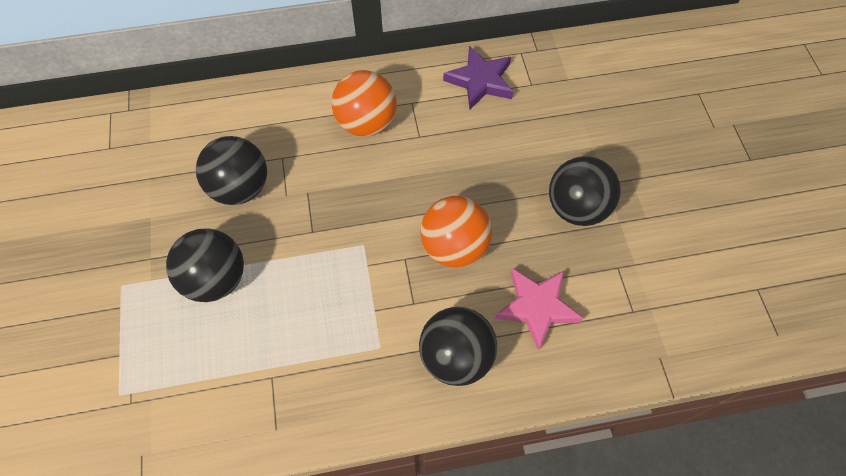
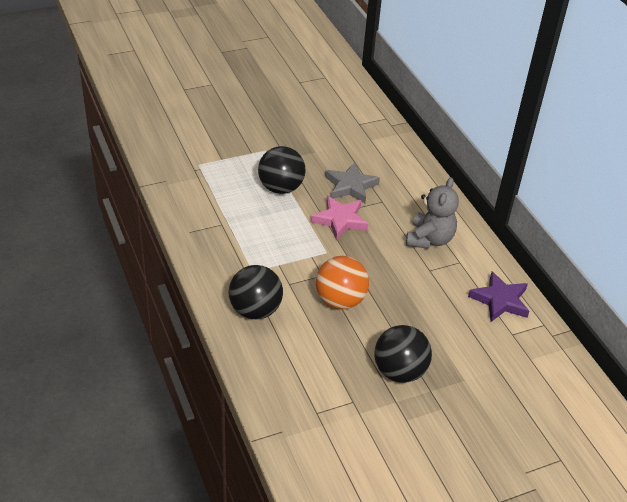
camera: 75 degrees right, 20 degrees down
black ball [196,136,267,205] -> grey star [325,162,380,203]
orange ball [332,70,397,137] -> grey teddy bear [406,177,459,249]
pink star [495,268,583,351] -> pink star moved to [311,196,368,240]

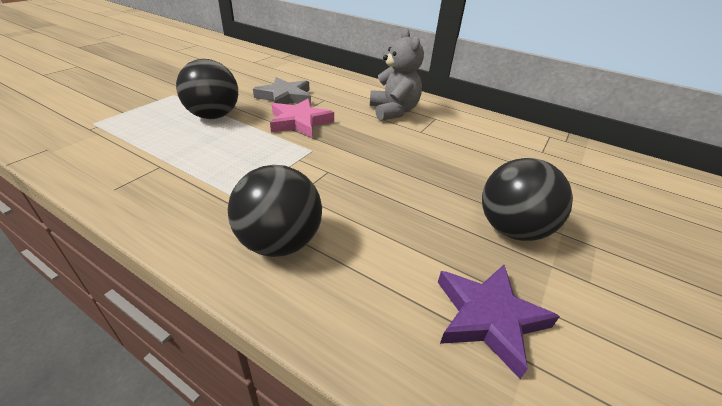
camera: 35 degrees left, 5 degrees down
orange ball [316,256,369,309] -> none
purple star [468,271,529,322] -> purple star moved to [438,265,560,379]

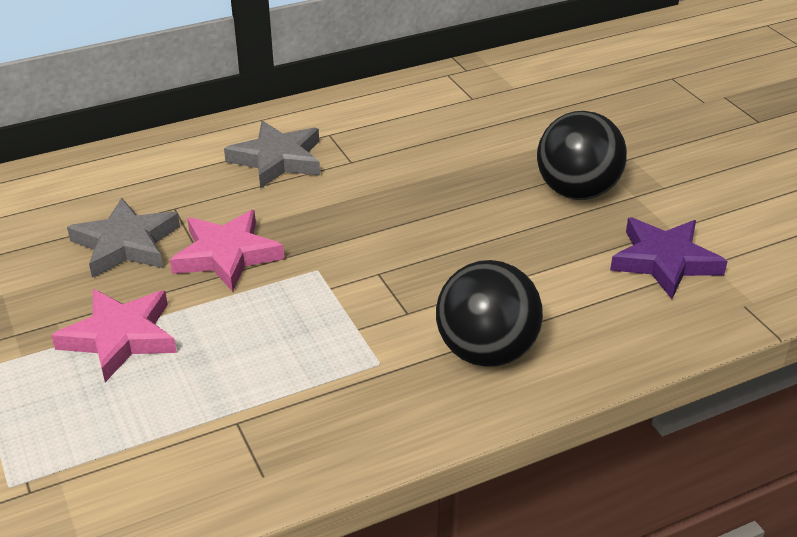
camera: 55 degrees left, 0 degrees up
black ball [176,59,238,119] -> pink star [51,289,177,382]
grey teddy bear [370,28,424,121] -> grey star [224,121,320,189]

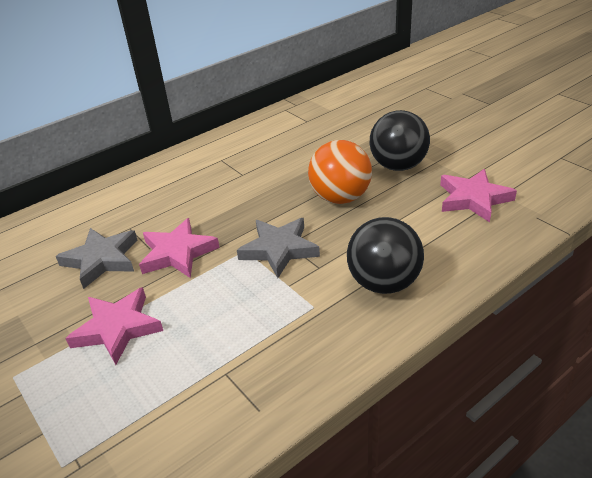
camera: 10 degrees left, 0 degrees up
grey star [224,121,320,189] -> grey star moved to [237,218,320,278]
purple star [610,218,728,299] -> pink star [440,169,517,222]
none -> orange ball [308,140,372,204]

